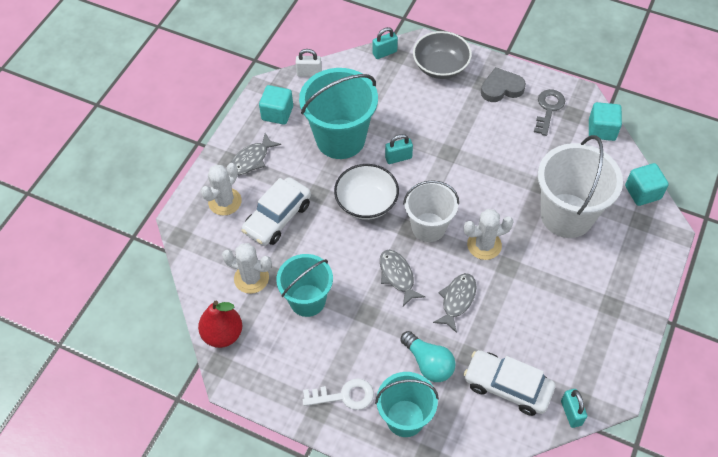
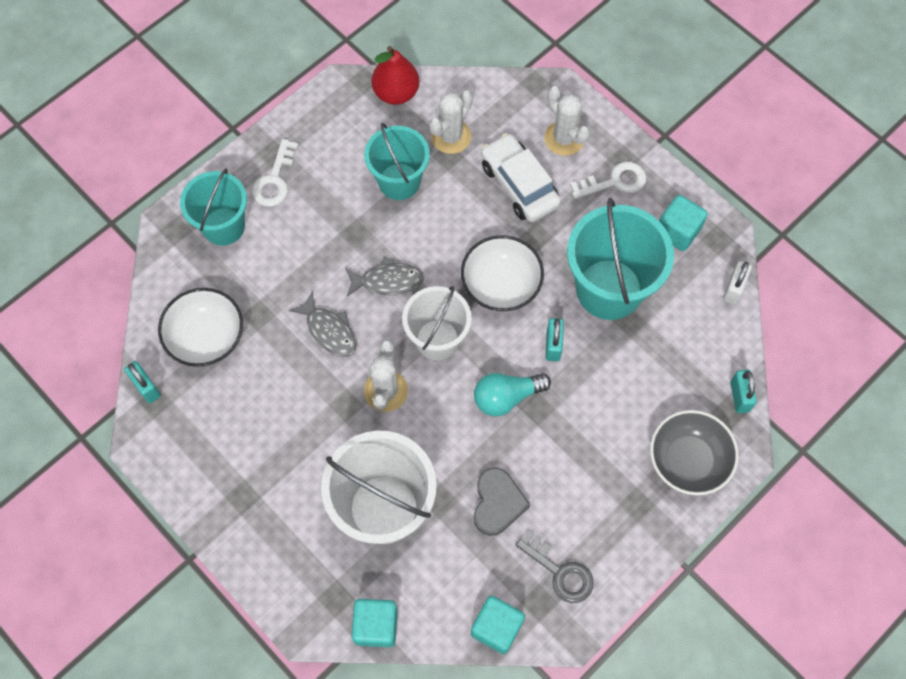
camera: 110 degrees right, 10 degrees up
grey fish [230,133,281,175] -> white key [570,162,647,199]
turquoise light bulb [400,331,456,382] -> turquoise light bulb moved to [474,373,551,417]
white car [463,350,555,416] -> white bowl [158,288,243,367]
grey heart [481,67,526,102] -> grey heart moved to [474,468,530,536]
turquoise padlock [561,389,587,428] -> turquoise padlock turned 45 degrees clockwise [124,361,161,403]

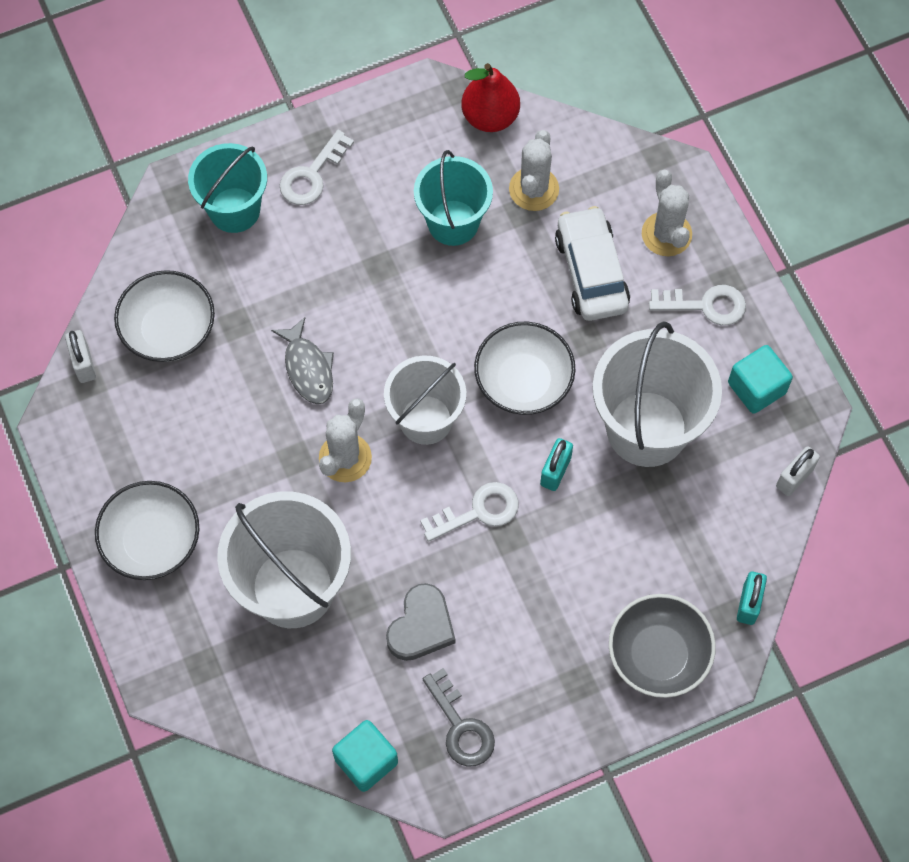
camera: 20 degrees right, 0 degrees up
turquoise padlock [124,361,161,403] -> white padlock [65,330,96,383]
grey fish [346,257,424,296] -> none
turquoise cube [352,599,398,647] -> none
white cactus [429,91,473,154] -> white cactus turned 45 degrees counterclockwise [509,130,559,211]
turquoise light bulb [474,373,551,417] -> white key [420,482,519,542]
turquoise bucket [567,198,674,320] -> white bucket [593,321,722,467]
none -> white bowl [95,481,199,580]

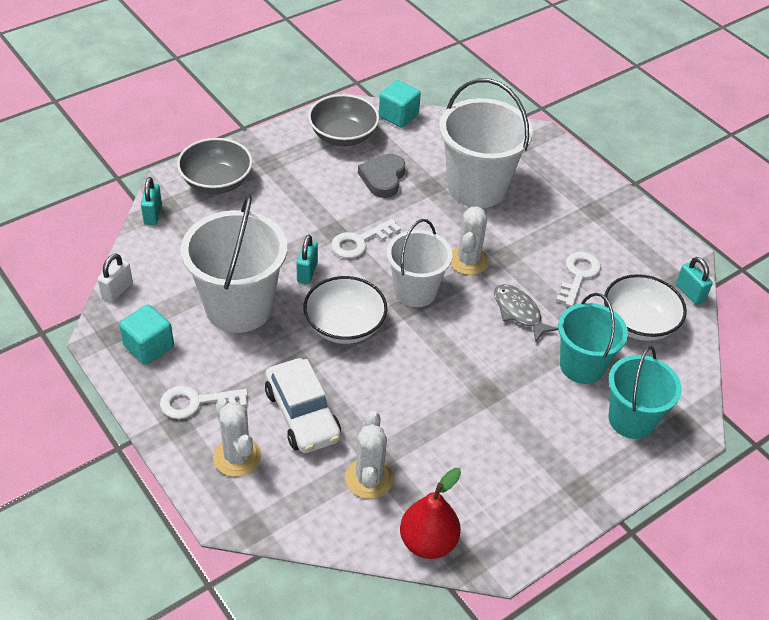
camera: 165 degrees right, 20 degrees down
white padlock [65,330,96,383] -> turquoise padlock [676,257,713,305]
white bowl [95,481,199,580] -> none
white key [280,130,354,205] -> white key moved to [556,252,601,307]
turquoise bucket [414,150,493,246] -> turquoise bucket moved to [558,293,628,384]
grey key [422,668,495,767] -> grey bowl [308,94,379,146]

